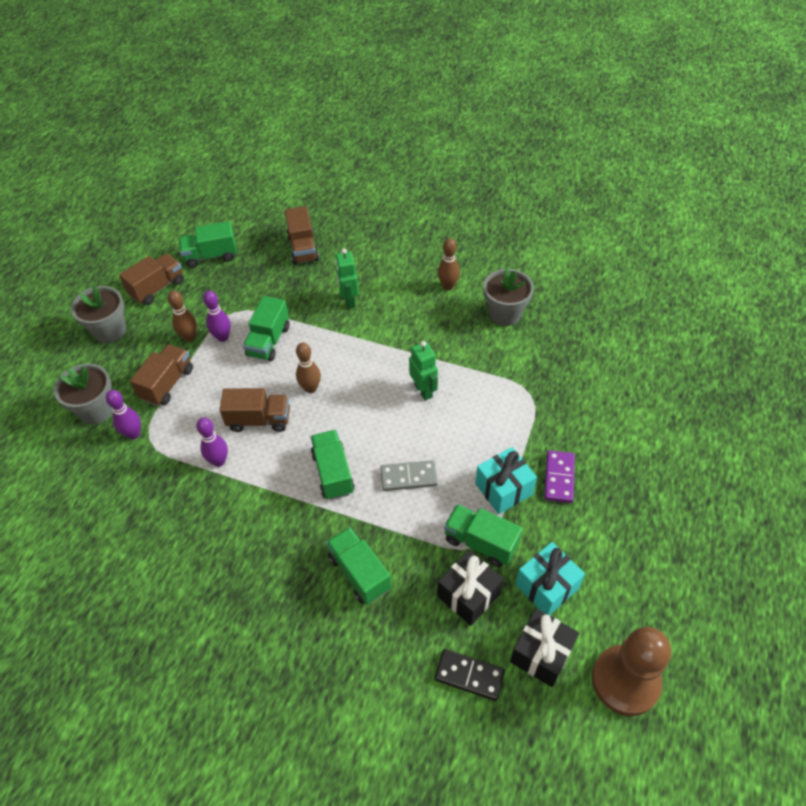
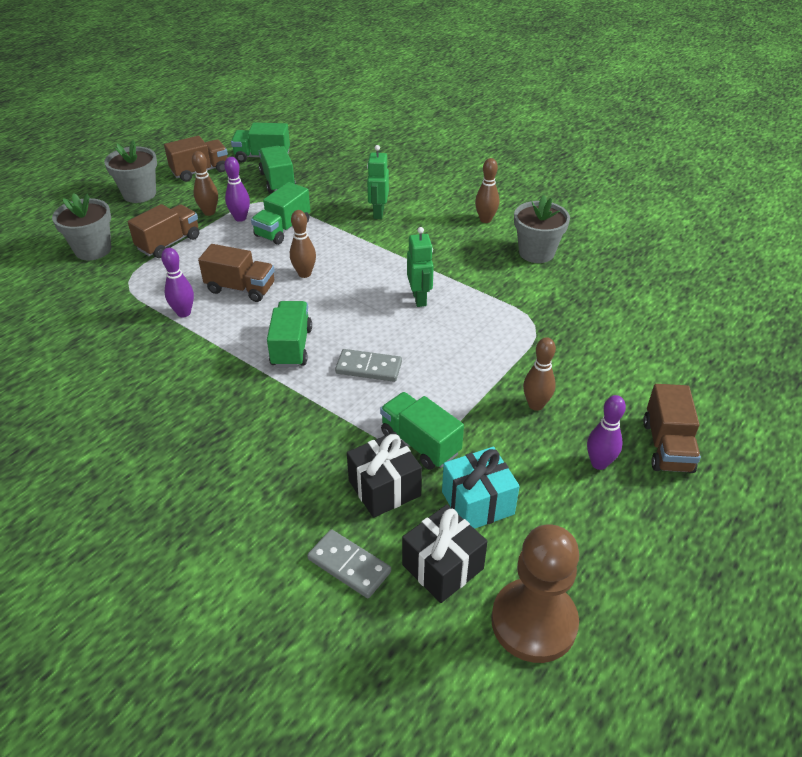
camera: 15 degrees right, 10 degrees down
purple bowling pin [106,390,141,439] -> purple bowling pin moved to [587,395,626,470]
brown truck [285,206,319,265] -> brown truck moved to [643,384,701,473]
green truck [326,527,391,605] -> green truck moved to [259,146,296,193]
black domino [434,649,505,701] -> grey domino [307,529,391,598]
turquoise gift [475,447,537,514] -> none
purple domino [544,450,575,503] -> brown bowling pin [523,337,556,411]

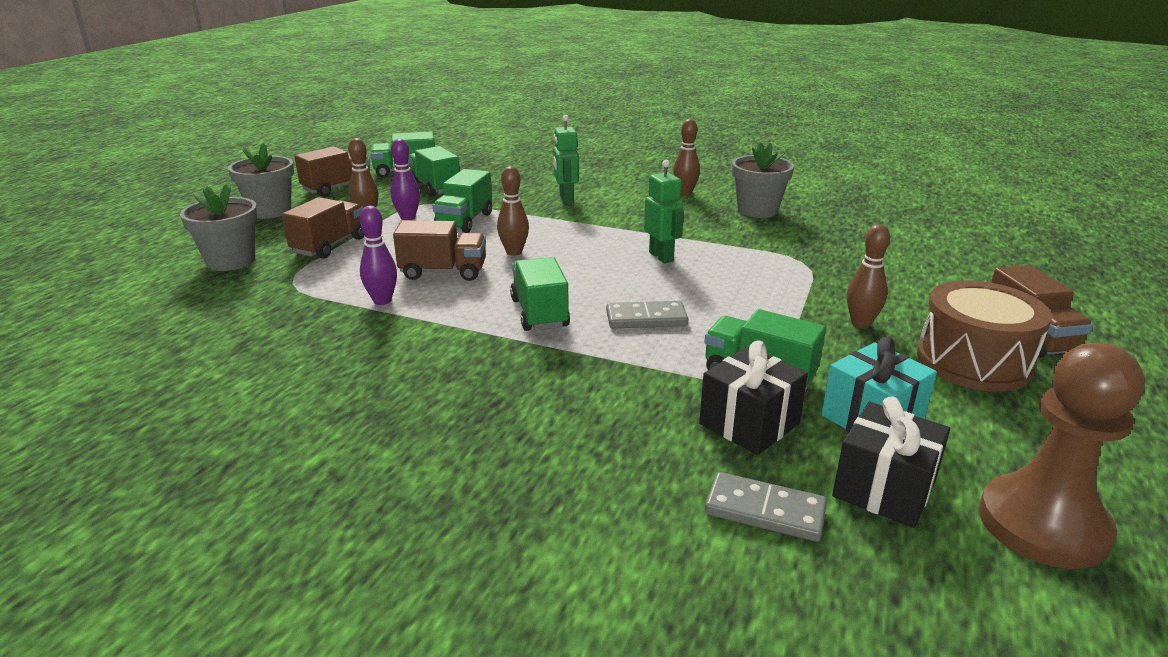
camera: 15 degrees left, 15 degrees down
purple bowling pin [587,395,626,470] -> brown drum [917,280,1052,392]

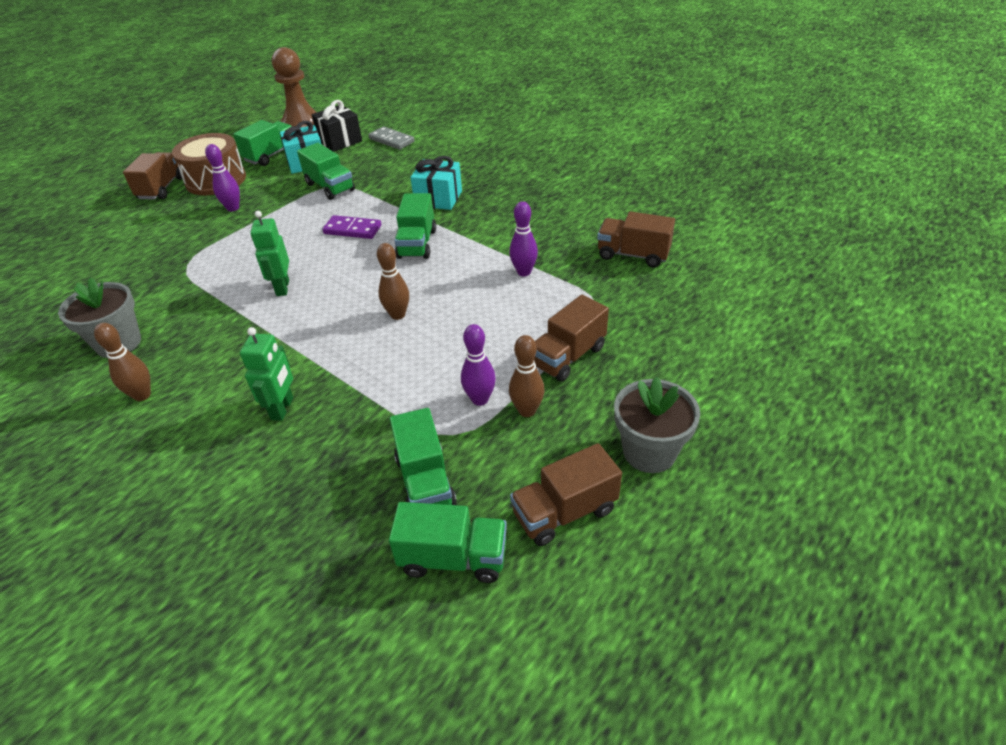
camera: 160 degrees left, 15 degrees up
grey flower pot [180,184,258,271] -> none
brown truck [393,220,486,281] -> brown truck moved to [597,211,675,267]
green truck [433,169,492,233] -> green truck moved to [233,120,292,166]
grey domino [606,301,688,328] -> purple domino [322,215,381,239]
black gift [699,341,808,455] -> none
brown bowling pin [847,224,890,328] -> purple bowling pin [205,144,240,212]
none -> turquoise gift [410,156,462,210]

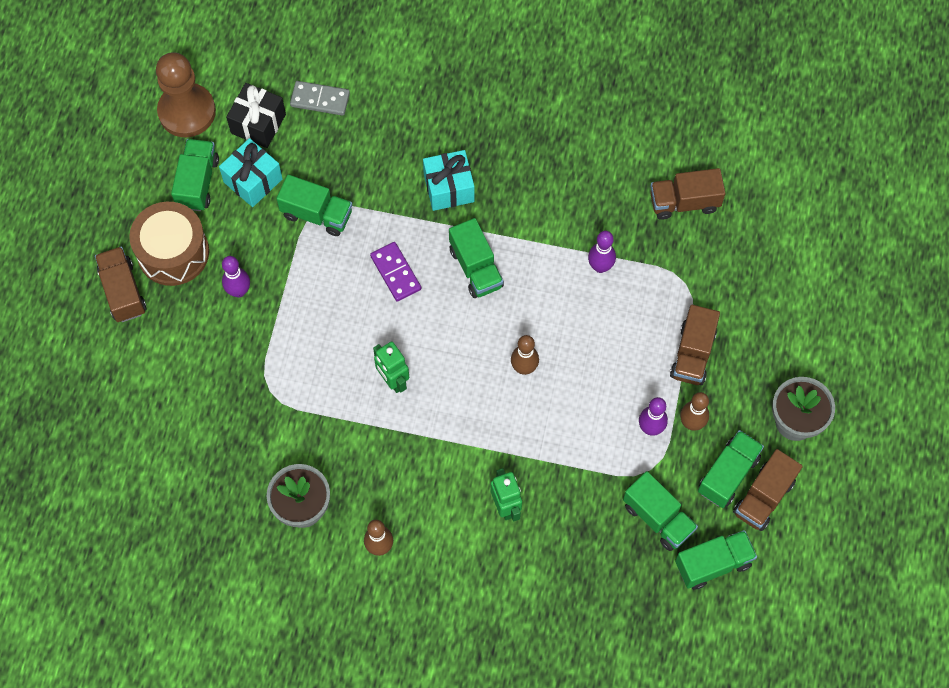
camera: 30 degrees left, 25 degrees up
purple domino [322,215,381,239] -> purple domino turned 75 degrees clockwise [370,242,421,302]
none -> green truck [698,430,764,508]

